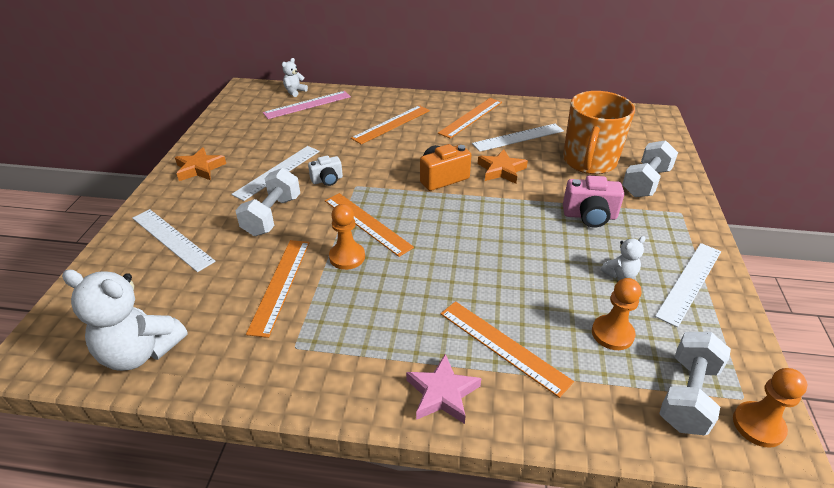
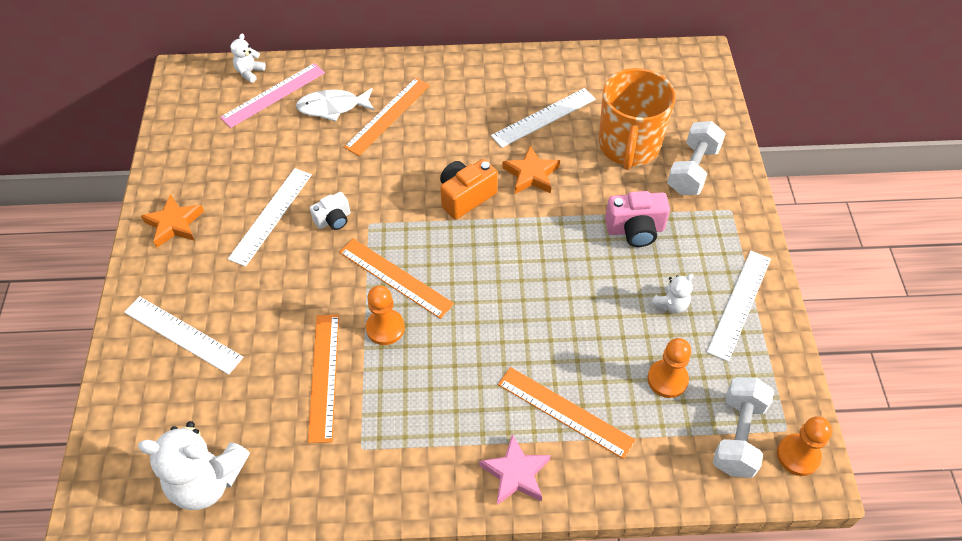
camera: 10 degrees left, 15 degrees up
white dumbbell [235,168,300,236] -> none
orange ruler [438,98,502,139] -> none
none -> white fish [296,88,375,121]

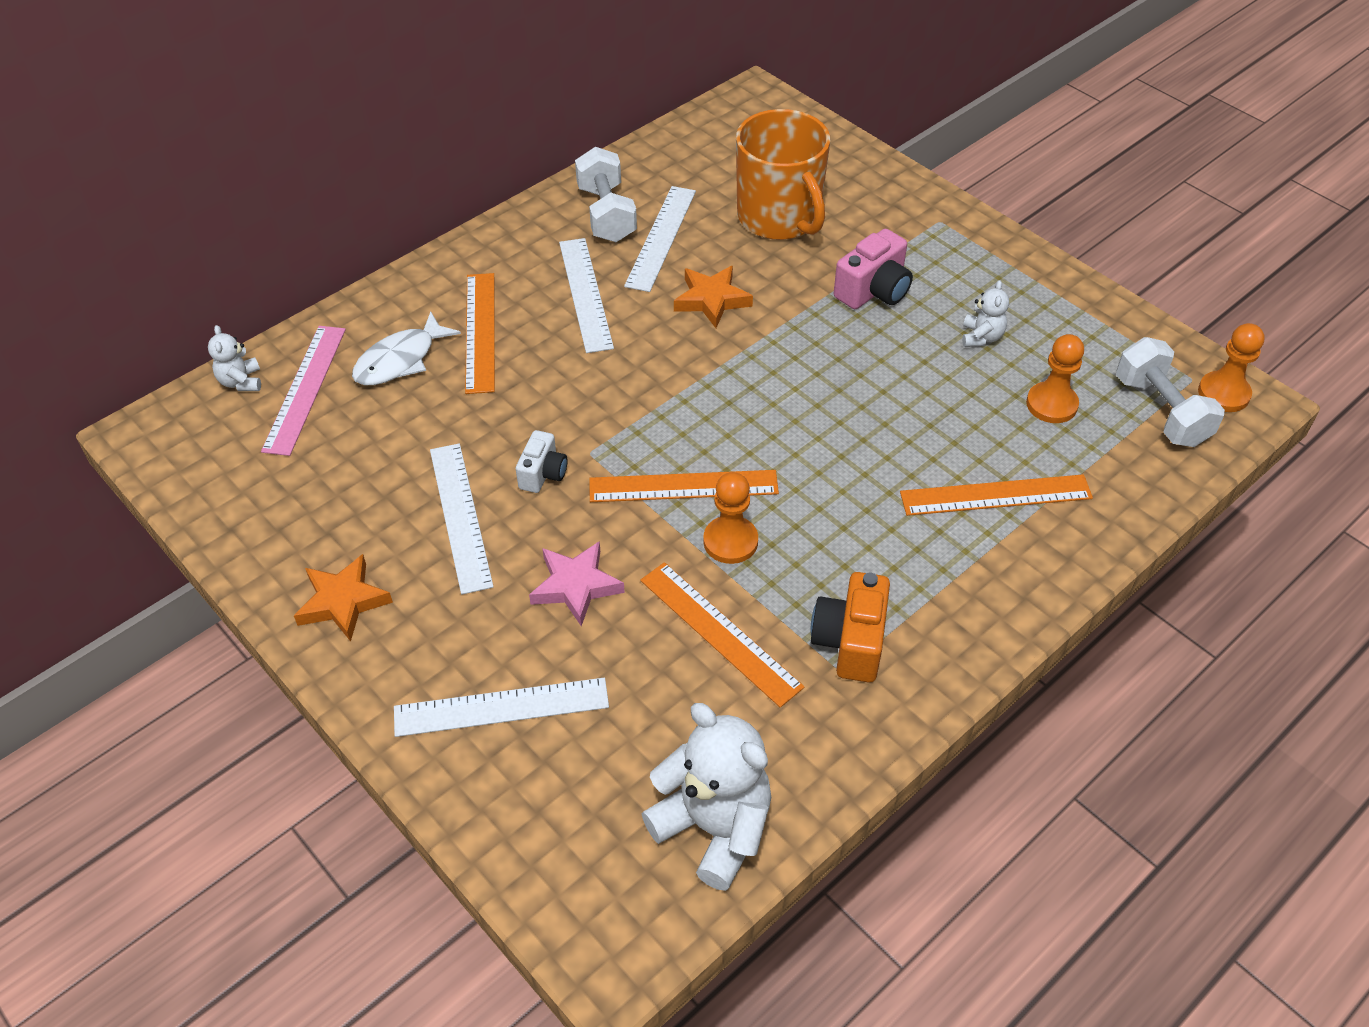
camera: 40 degrees left, 5 degrees down
white teddy bear [138,421,250,510] -> white teddy bear turned 105 degrees counterclockwise [642,703,771,891]
orange camera [440,159,498,219] -> orange camera moved to [810,572,890,683]
pink star [479,434,551,505] -> pink star moved to [529,541,625,626]
white dumbbell [667,121,726,195] -> white dumbbell moved to [575,147,637,242]
white ruler [707,251,771,362] -> white ruler moved to [559,238,614,353]

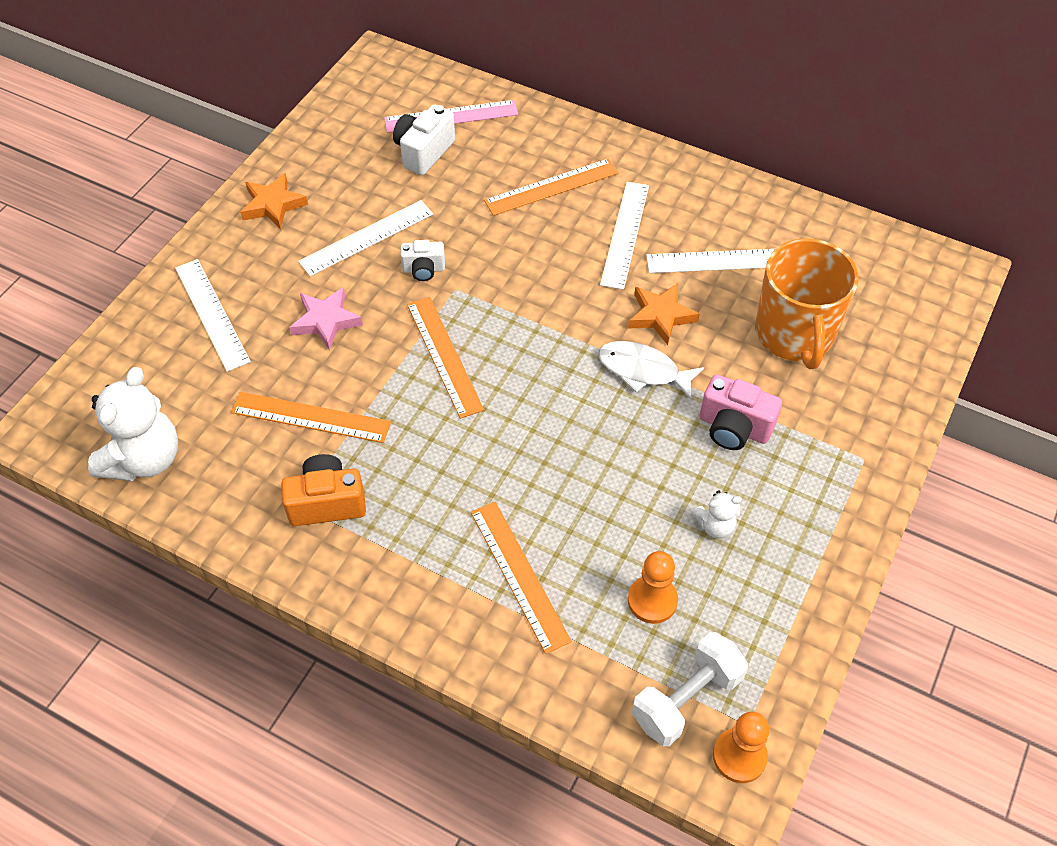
camera: 70 degrees right, 5 degrees up
white teddy bear [208,325,261,391] -> none
white fish [352,312,461,385] -> white fish moved to [598,341,704,400]
white ruler [559,238,614,353] -> white ruler turned 45 degrees counterclockwise [600,182,649,290]
white dumbbell [575,147,637,242] -> none
orange ruler [640,562,805,708] -> orange ruler turned 75 degrees clockwise [231,392,391,443]
orange pawn [703,472,758,564] -> none
orange mug [736,109,830,240] -> orange mug turned 45 degrees counterclockwise [755,238,859,369]
none -> white camera [393,104,455,175]

